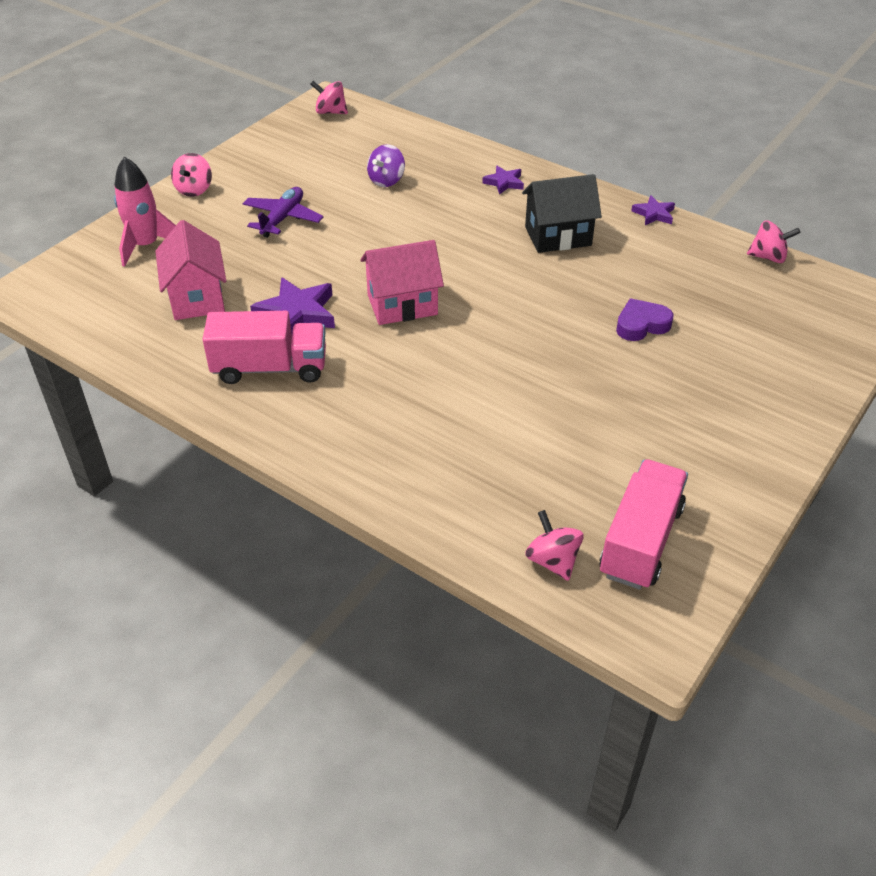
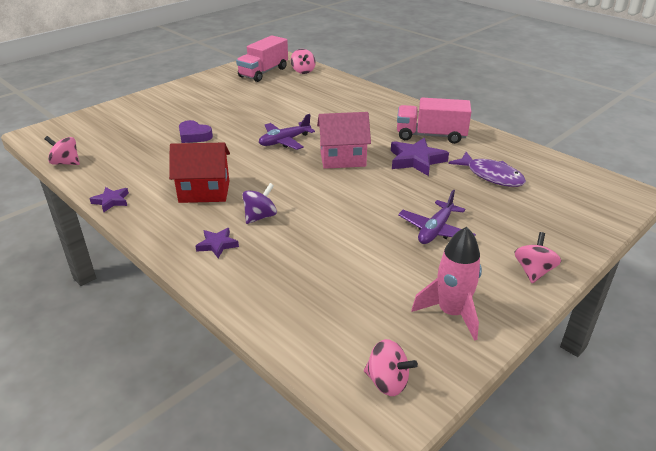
camera: 170 degrees left, 10 degrees down
pink rocket [114,156,176,267] -> pink rocket moved to [412,227,482,341]
pink house [155,220,226,320] -> purple fish [448,152,526,187]
purple spinning top [367,144,405,187] -> purple spinning top moved to [243,183,277,224]
black house [522,174,602,253] -> red house [169,143,230,203]
purple heart [616,298,674,341] -> purple heart turned 45 degrees clockwise [179,120,213,143]
none -> purple plane [259,114,315,150]

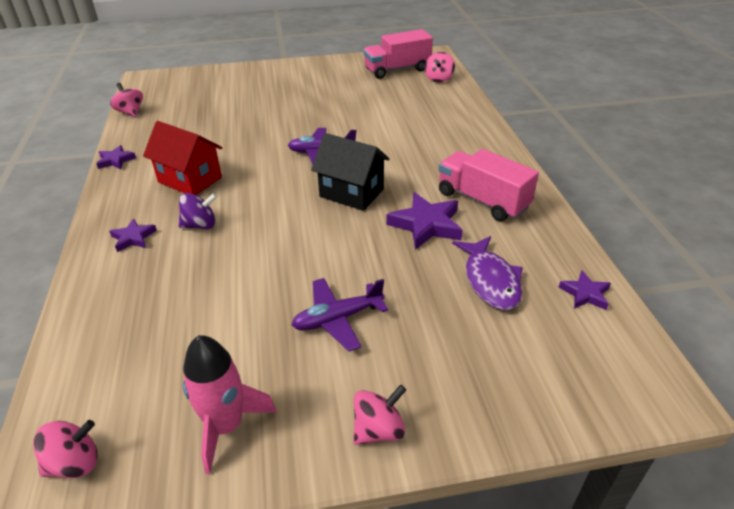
camera: 35 degrees right, 5 degrees up
purple heart [179,120,213,143] -> none
pink house [317,112,371,169] -> black house [311,133,389,211]
pink spinning top [364,339,418,396] -> pink spinning top turned 90 degrees counterclockwise [33,420,98,478]
none -> purple star [558,270,611,310]

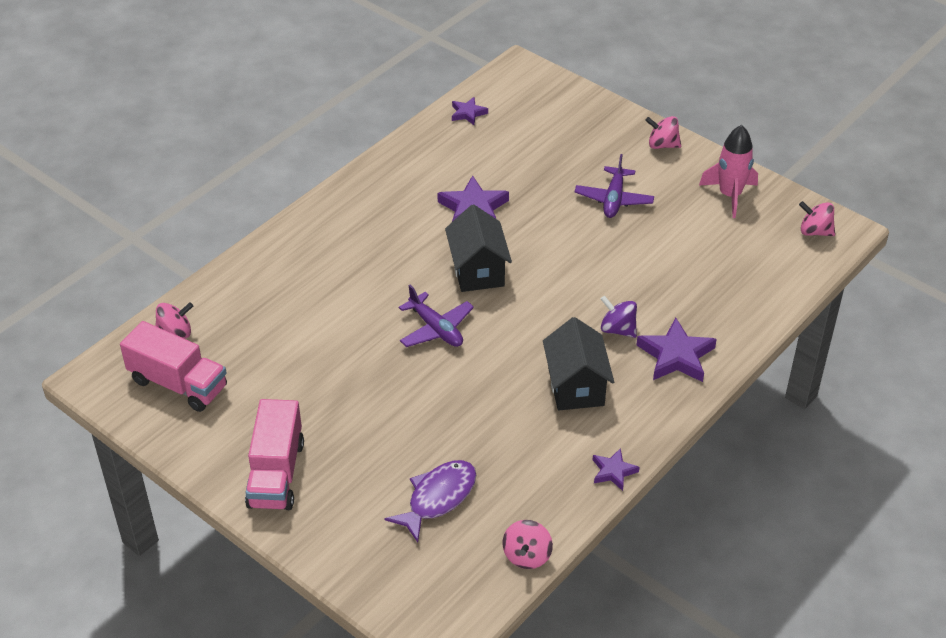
camera: 130 degrees left, 5 degrees up
purple star [109,219,157,252] -> purple star [636,317,717,382], size x1.76
red house [143,121,222,195] -> black house [543,317,614,410]
purple plane [292,278,388,351] -> purple plane turned 75 degrees clockwise [575,154,654,218]
pink truck [439,149,539,221] -> pink truck moved to [245,399,304,510]
purple fish [452,236,523,310] -> purple fish moved to [385,460,476,543]

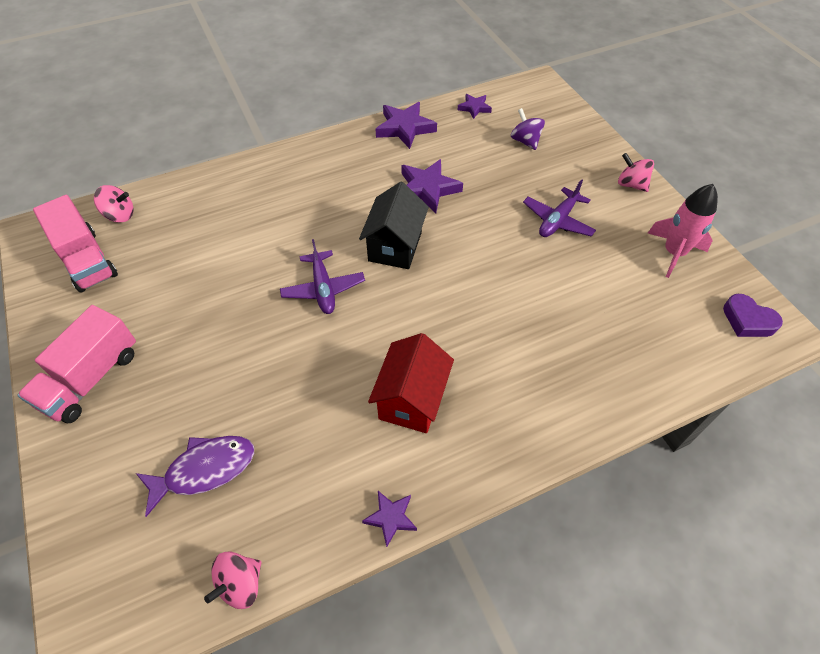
camera: 25 degrees right, 10 degrees up
black house [543,317,614,410] -> red house [368,333,454,433]
purple spinning top [601,296,637,338] -> purple spinning top moved to [511,108,545,150]
purple star [636,317,717,382] -> purple star moved to [376,102,437,149]
pink spinning top [799,201,835,236] -> purple heart [723,294,783,337]

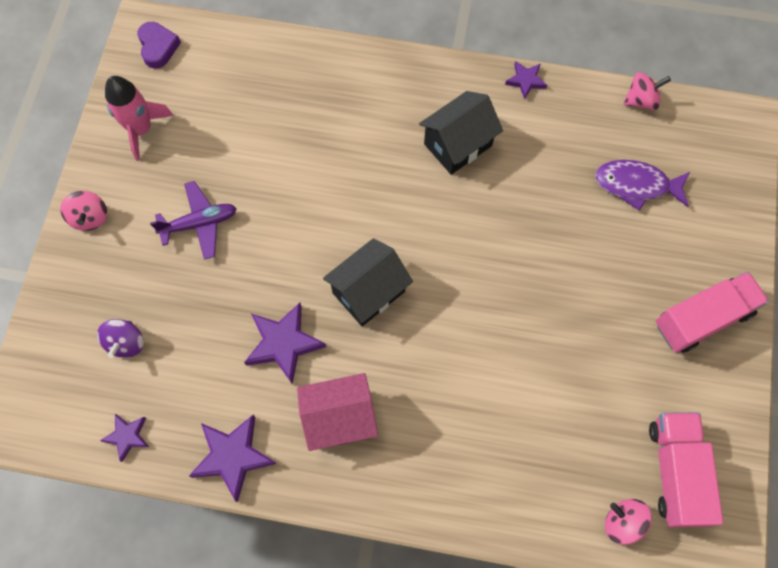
camera: 145 degrees left, 15 degrees up
purple plane [280,239,365,314] -> none
red house [368,333,454,433] -> black house [419,91,503,175]
none -> pink house [297,373,378,451]

